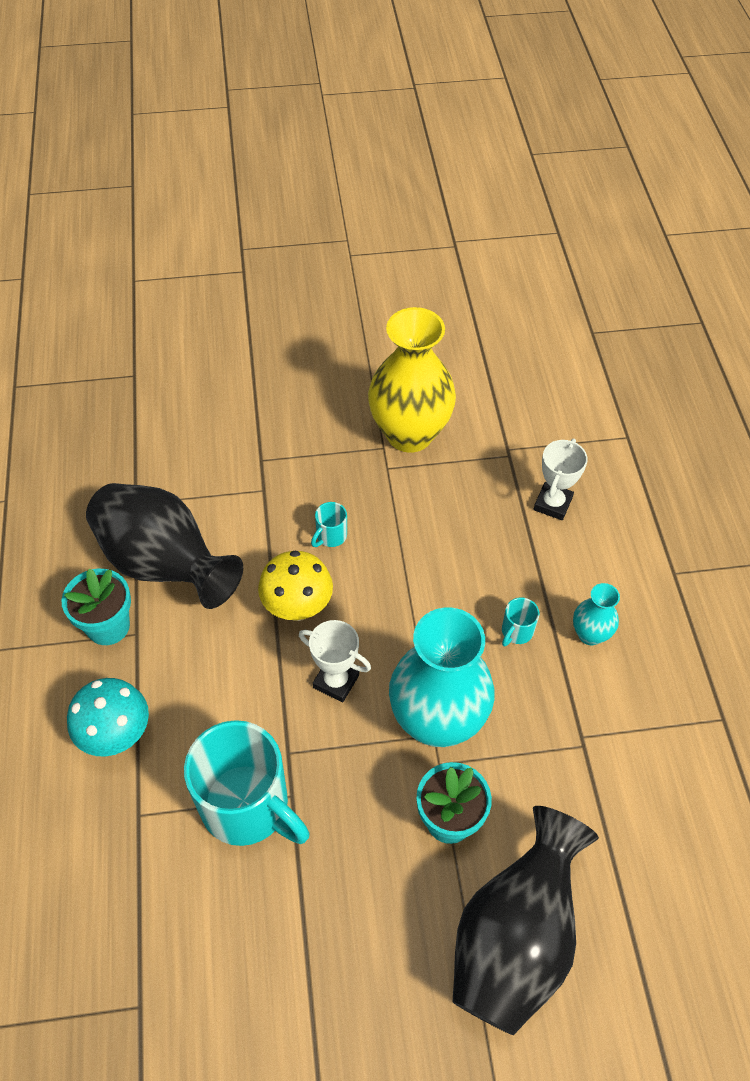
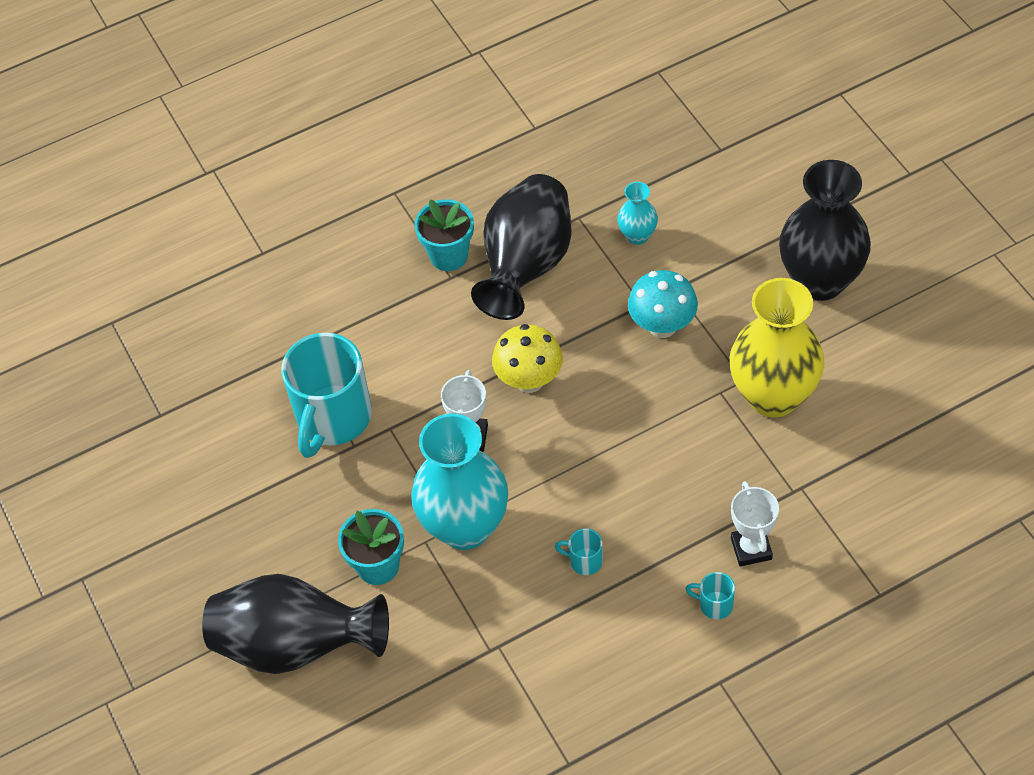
camera: 75 degrees right, 0 degrees up
turquoise mushroom [67,678,149,756] -> turquoise mushroom moved to [628,270,698,338]
turquoise mug [311,502,347,547] -> turquoise mug moved to [685,572,735,620]
white trophy [534,438,588,520] -> white trophy turned 75 degrees clockwise [731,481,779,566]
turquoise vase [573,583,620,645] -> turquoise vase moved to [617,182,658,245]
none -> black vase [779,160,871,301]

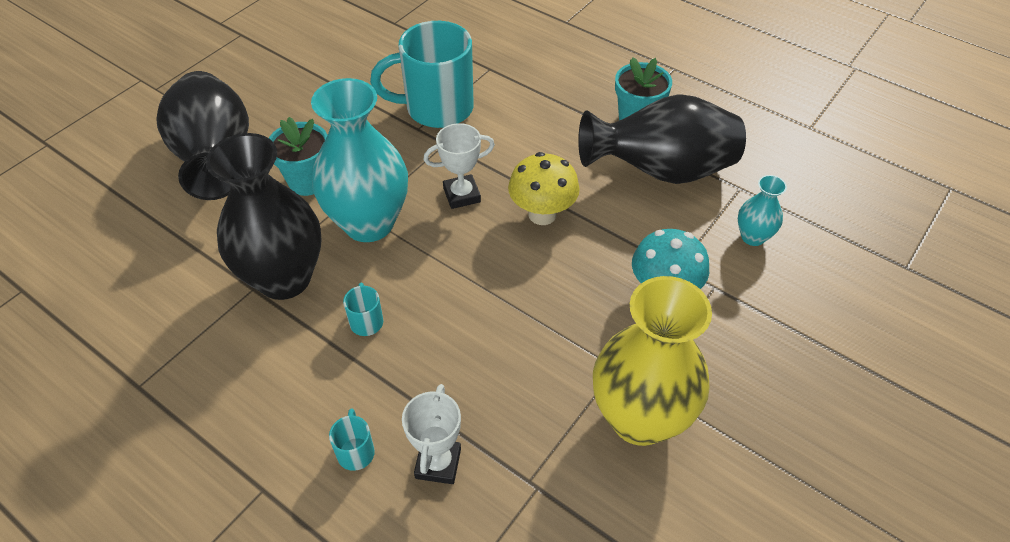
camera: 60 degrees right, 5 degrees down
white trophy [731,481,779,566] -> white trophy turned 45 degrees counterclockwise [402,384,461,484]
black vase [779,160,871,301] -> black vase moved to [206,133,322,300]

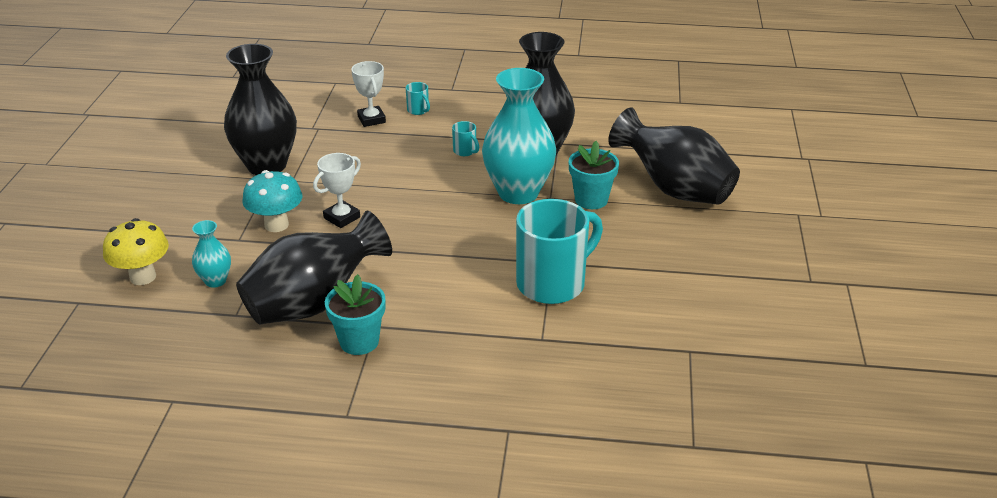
camera: 150 degrees right, 15 degrees down
white trophy [423,123,495,209] -> white trophy moved to [313,153,361,228]
yellow mushroom [508,152,580,225] -> yellow mushroom moved to [103,218,169,285]
yellow vase [593,276,712,446] -> black vase [224,44,297,175]

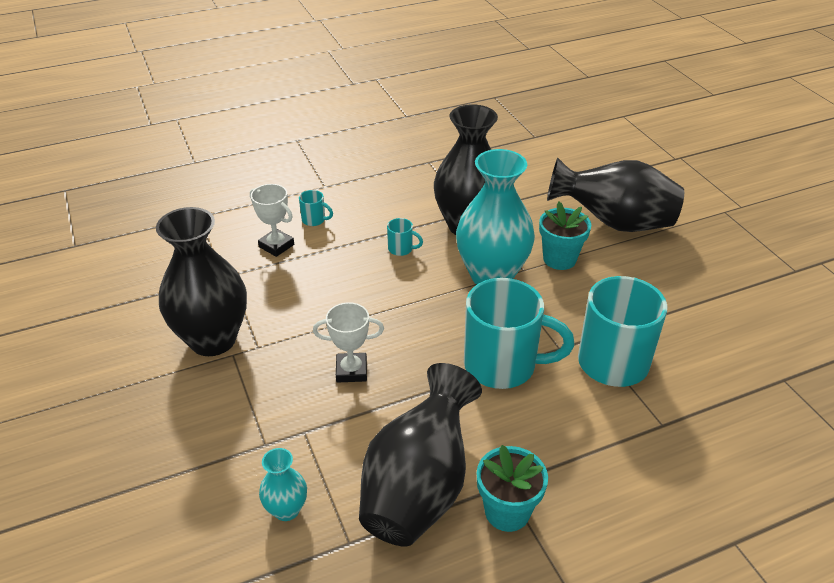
camera: 30 degrees left, 5 degrees up
yellow mushroom [103,218,169,285] -> none
turquoise mushroom [242,170,302,232] -> none
white trophy [313,153,361,228] -> white trophy turned 75 degrees clockwise [313,302,384,382]
none -> turquoise mug [464,278,574,389]

